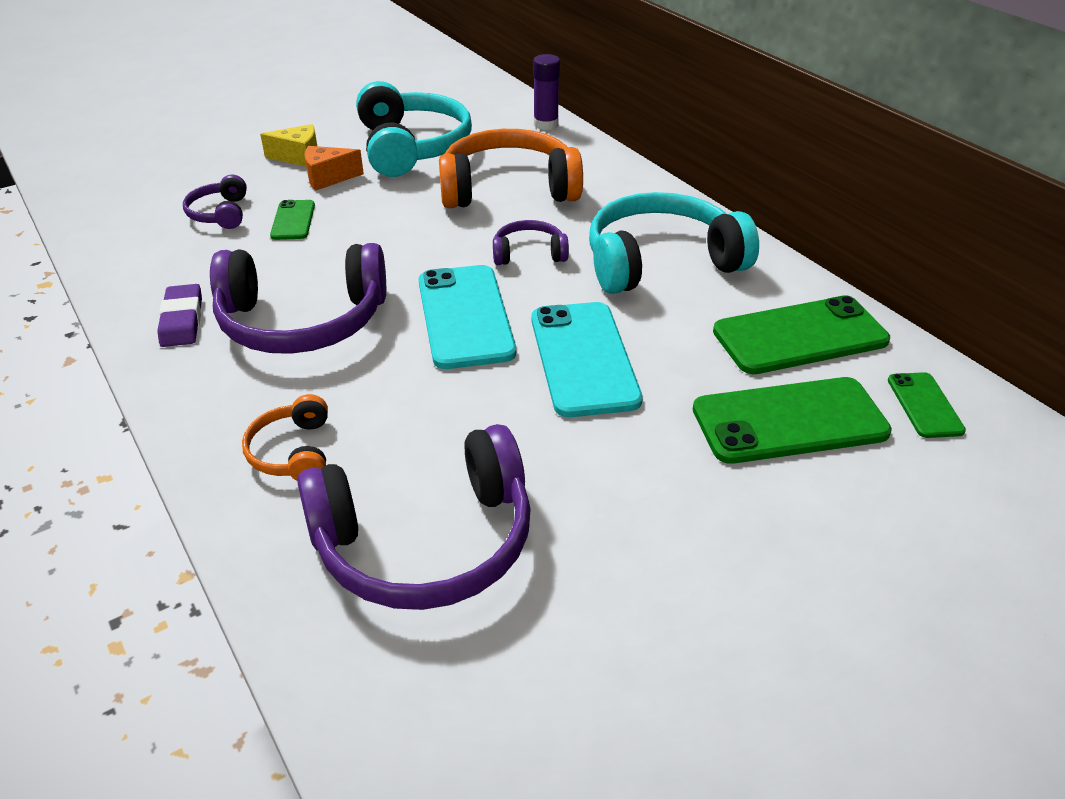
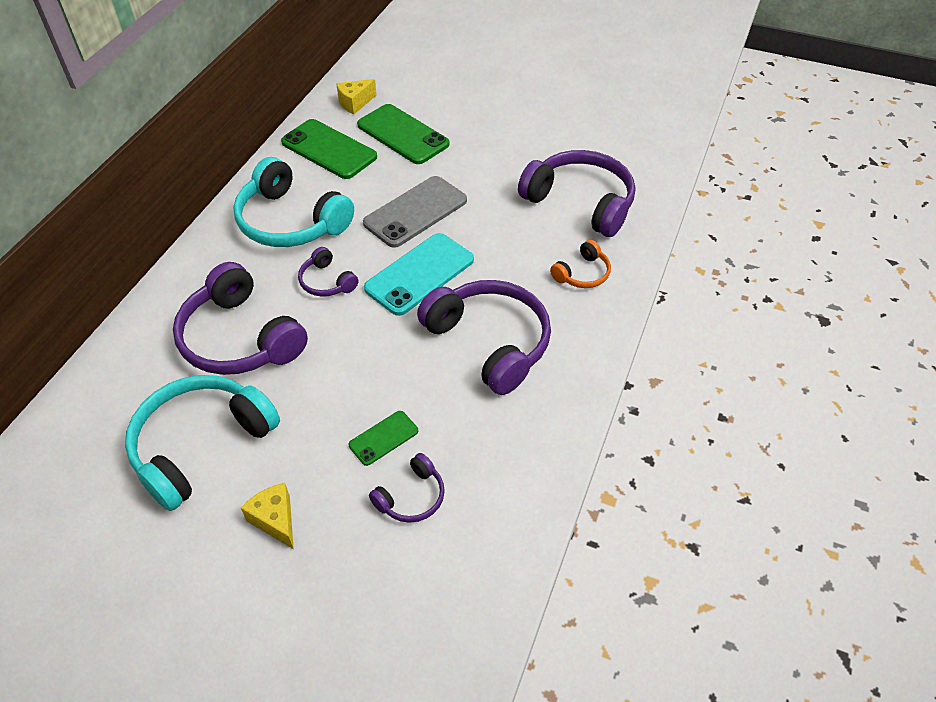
camera: 125 degrees left, 10 degrees up
purple eraser [157,284,202,347] -> none
orange cheese [304,146,364,191] -> none
orange headphones [439,129,583,208] -> purple headphones [173,262,308,375]
turquoise phone [531,302,643,417] -> grey phone [363,176,467,248]
purple glue stick [533,54,560,130] -> none
green phone [888,372,966,438] -> yellow cheese [336,79,377,115]

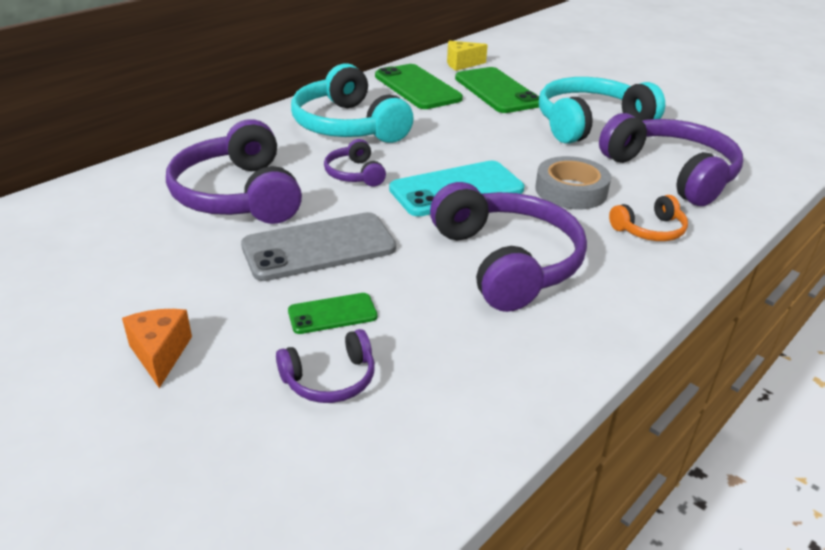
camera: 20 degrees right, 15 degrees down
turquoise headphones [125,375,280,511] -> turquoise headphones moved to [539,77,665,144]
yellow cheese [241,483,294,549] -> orange cheese [122,309,192,388]
grey phone [363,176,467,248] -> grey phone moved to [241,212,396,281]
none -> grey tape [535,156,611,209]

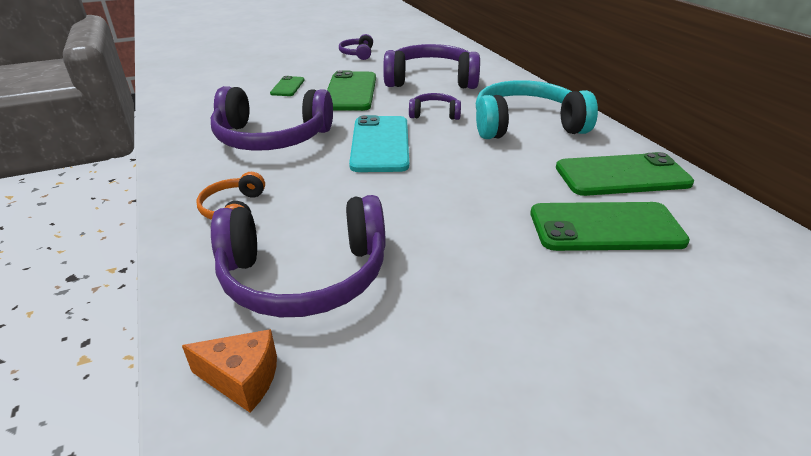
camera: 115 degrees right, 0 degrees up
orange cheese [122,309,192,388] -> orange cheese moved to [182,329,277,412]
grey phone [241,212,396,281] -> green phone [327,71,376,111]
purple headphones [276,329,375,403] -> purple headphones moved to [339,34,373,60]
yellow cheese [447,41,488,71] -> none
grey tape [535,156,611,209] -> none
turquoise headphones [539,77,665,144] -> none

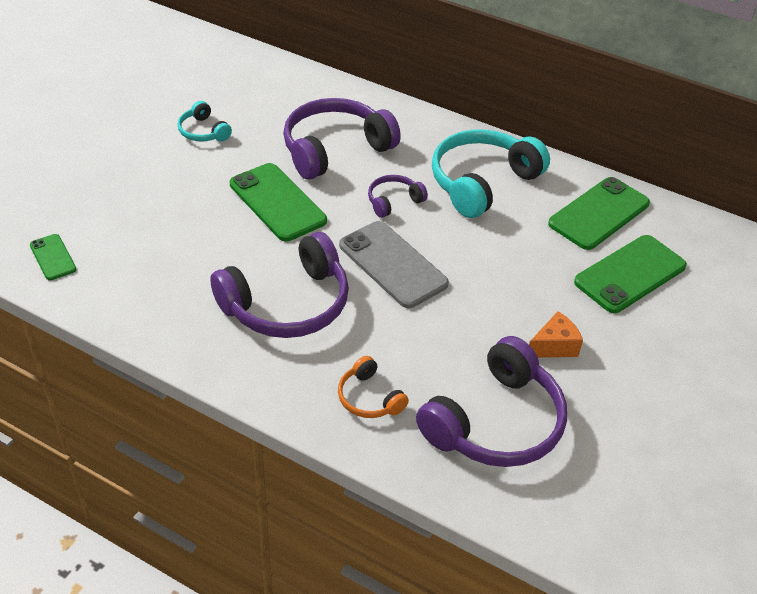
camera: 40 degrees left, 10 degrees up
orange cheese [182,329,277,412] -> orange cheese moved to [529,311,583,358]
green phone [270,76,304,96] -> green phone moved to [30,234,77,280]
purple headphones [339,34,373,60] -> turquoise headphones [178,101,232,141]
turquoise phone [349,115,409,172] -> grey phone [339,221,449,308]

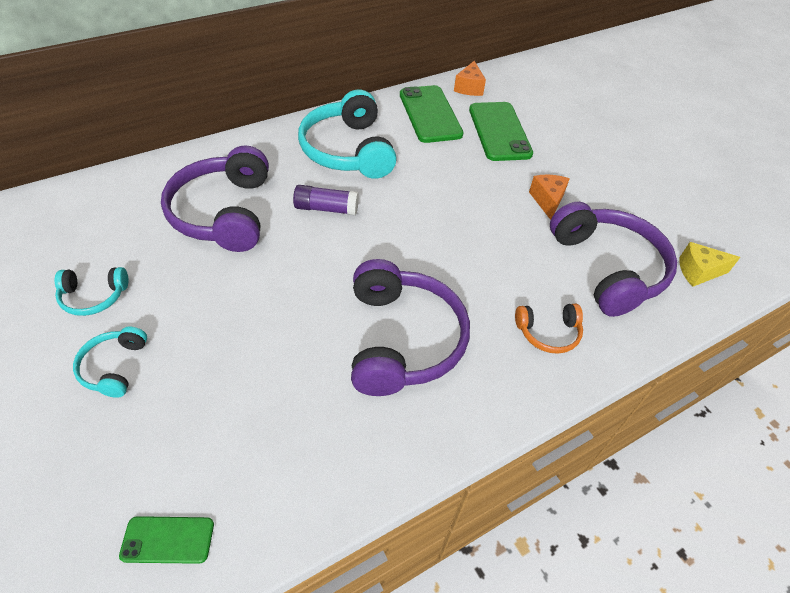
camera: 60 degrees left, 5 degrees up
green phone [230,163,327,241] -> none
grey phone [339,221,449,308] -> none
purple headphones [368,175,428,218] -> purple glue stick [293,185,359,215]
none -> turquoise headphones [73,327,147,398]
none -> orange cheese [454,61,486,96]
none -> yellow cheese [679,242,740,287]

